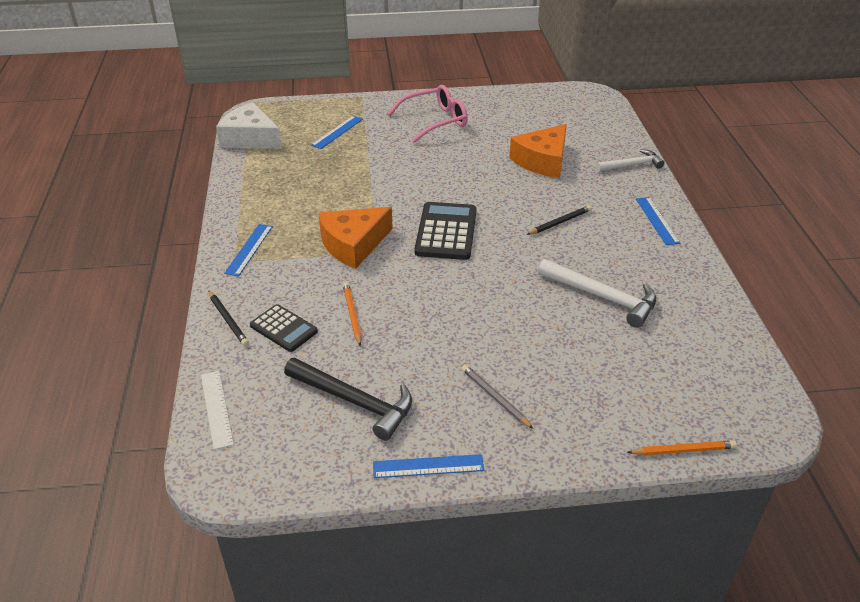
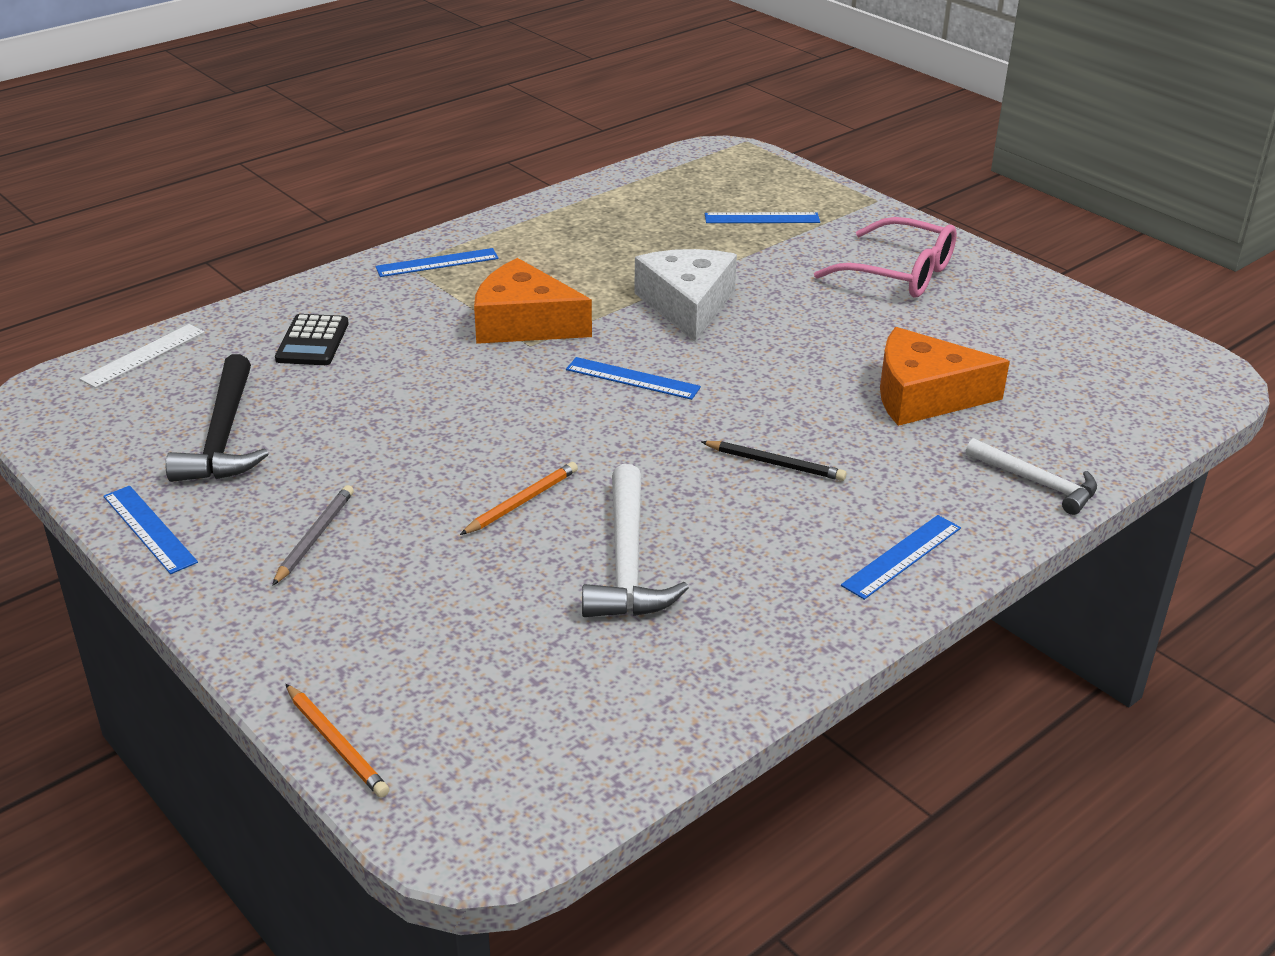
camera: 55 degrees right, 5 degrees down
black pencil [208,290,249,346] -> none
white cheese [216,102,282,149] -> white cheese moved to [634,249,737,342]
orange pencil [343,282,362,346] -> orange pencil moved to [460,462,578,535]
black calculator [415,202,477,260] -> blue ruler [566,357,701,400]

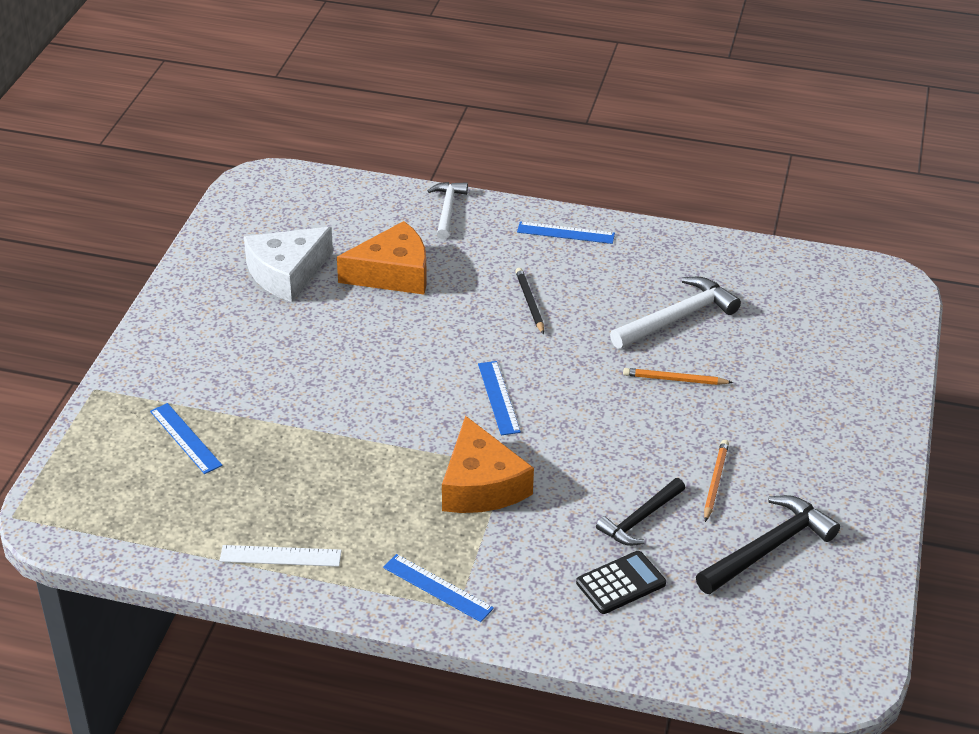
camera: 125 degrees left, 5 degrees up
white ruler [80,324,205,388] -> white ruler moved to [219,545,342,567]
blue ruler [103,486,198,574] -> none
grey pencil [272,485,354,586] -> none
orange pencil [286,684,390,798] -> orange pencil moved to [704,440,729,522]
white cheese [634,249,737,342] -> white cheese moved to [244,227,333,302]
pink glasses [814,217,957,297] -> none
orange cheese [880,327,1010,426] -> orange cheese turned 75 degrees counterclockwise [337,221,427,295]
none -> black hammer [596,478,685,546]

